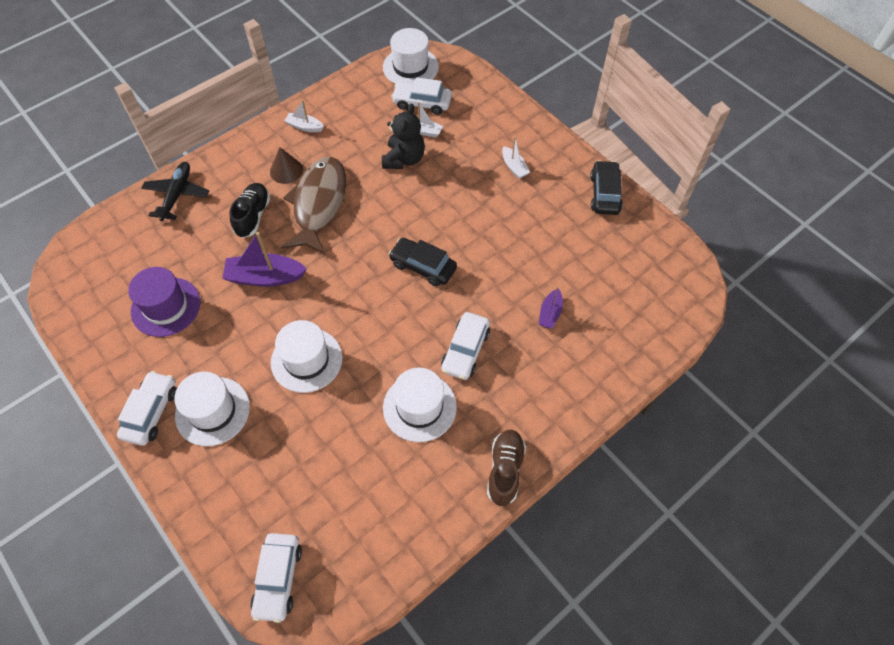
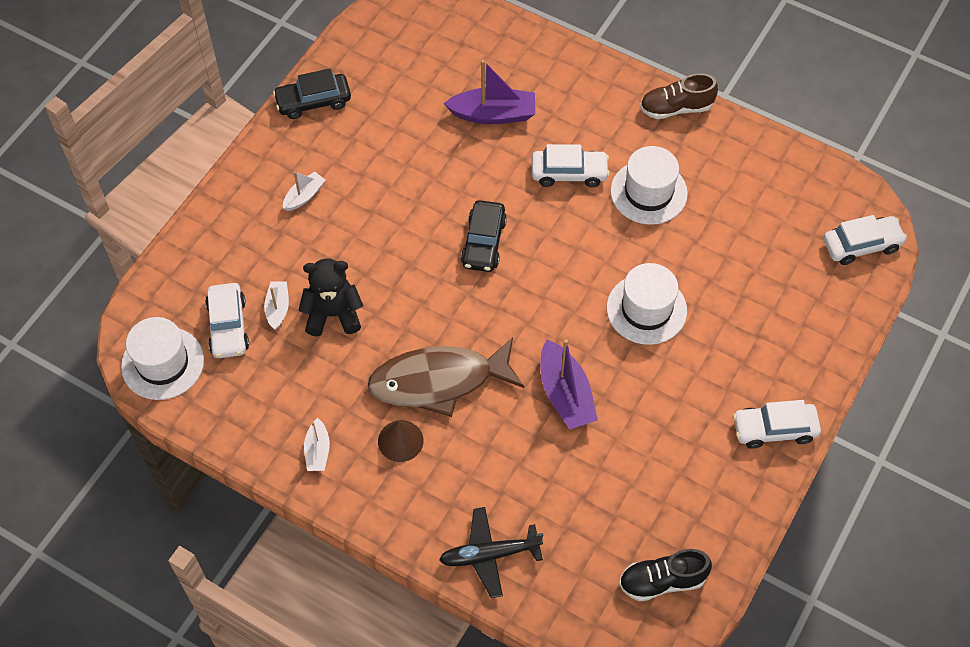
camera: 110 degrees left, 0 degrees up
purple hat [128,267,200,337] -> none
white hat [174,372,250,446] -> none
black shoe [230,183,270,238] -> black shoe moved to [619,549,712,601]
purple boat [539,286,563,329] -> purple boat [444,60,535,124], size x1.78

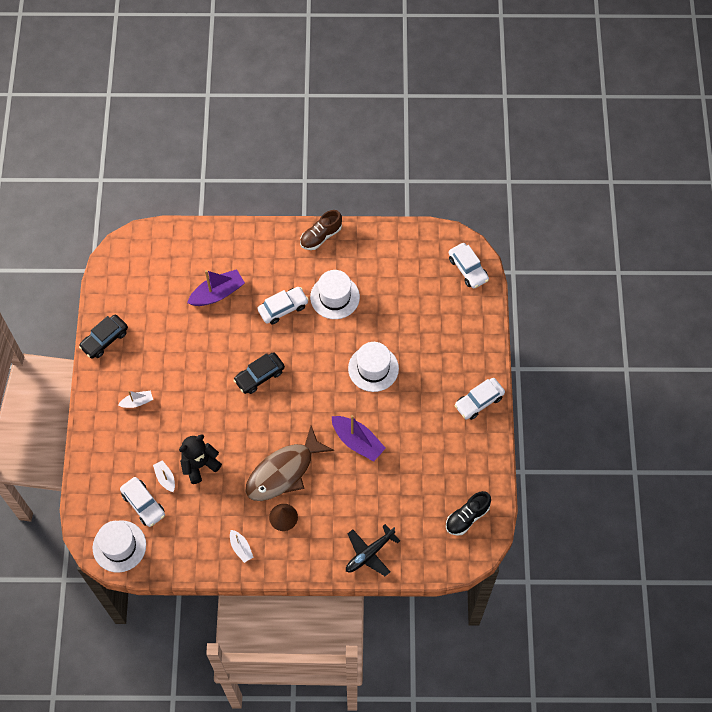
camera: 30 degrees left, 5 degrees up
white boat [283,172,325,211] -> white boat turned 60 degrees clockwise [118,391,153,408]
black car [461,200,507,272] -> black car turned 75 degrees clockwise [233,352,285,394]
white car [823,215,907,265] -> white car turned 105 degrees clockwise [449,243,489,288]

